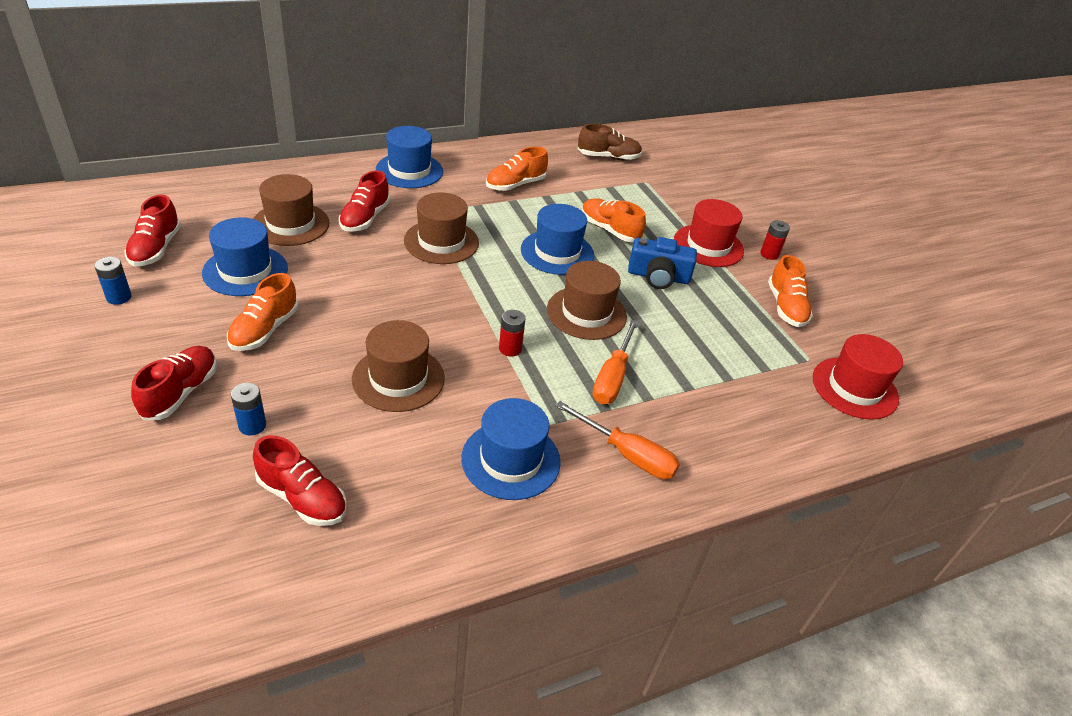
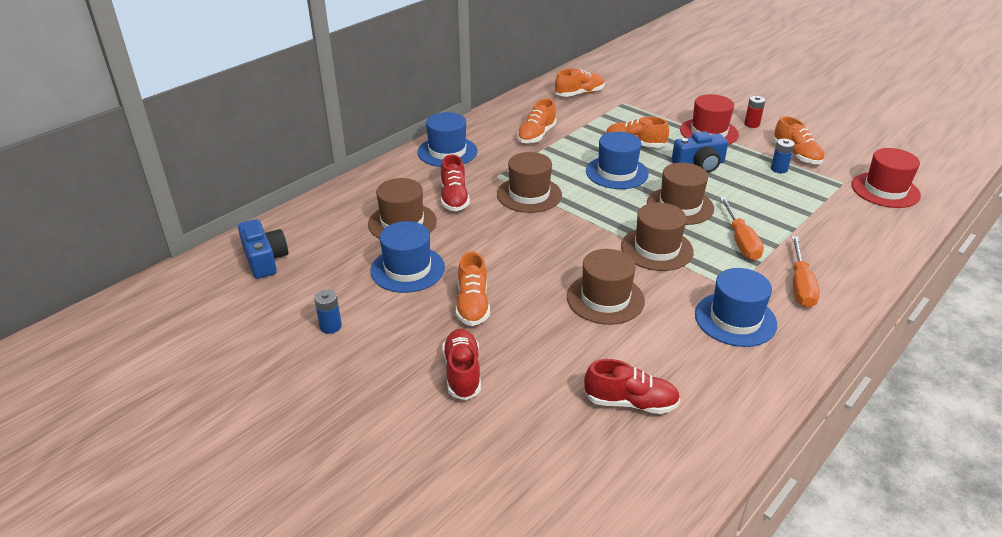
camera: 20 degrees left, 5 degrees down
red shoe [124,195,181,267] -> none
blue battery [231,383,266,435] -> blue battery moved to [771,139,795,173]
red battery [499,310,525,356] -> brown hat [621,203,694,271]
orange screwdriver [555,401,680,479] -> orange screwdriver turned 90 degrees clockwise [792,236,820,308]
brown shoe [578,124,642,160] -> orange shoe [555,68,605,97]
none -> blue camera [238,219,288,279]

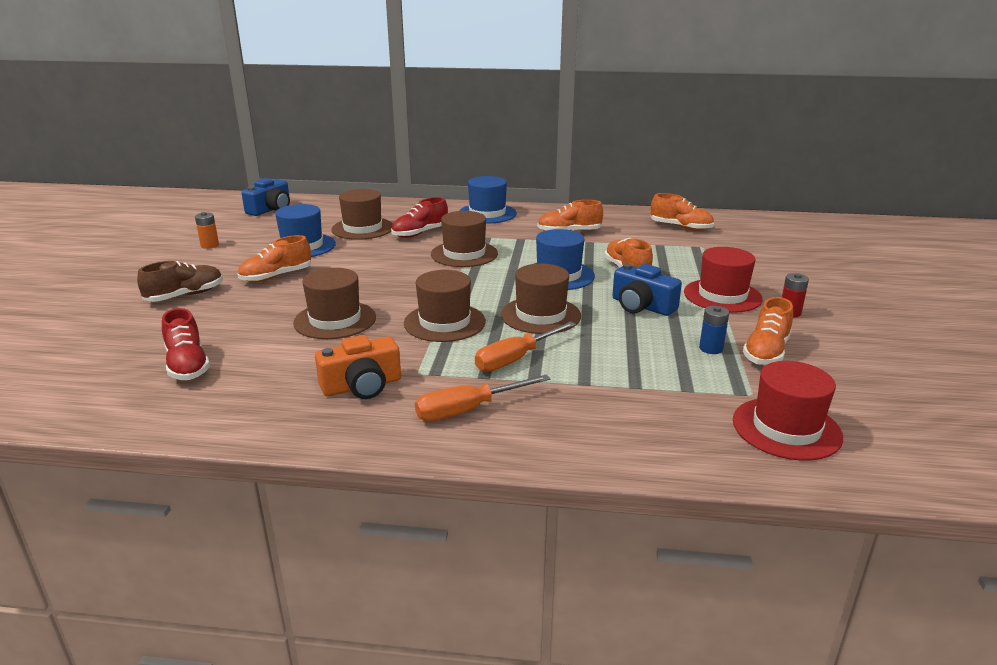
camera: 55 degrees right, 10 degrees down
blue battery [314,290,342,334] -> orange battery [195,212,219,249]
red shoe [442,329,481,400] -> brown shoe [137,261,223,302]
blue hat [695,268,777,347] -> orange camera [315,335,401,399]

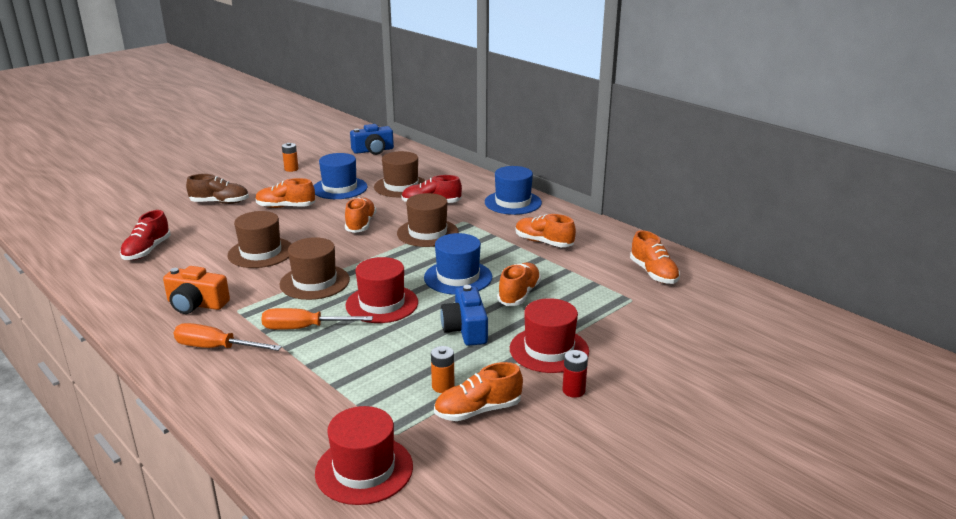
camera: 40 degrees right, 0 degrees up
brown hat [501,264,581,334] -> red hat [345,257,418,323]
blue battery [699,306,729,354] -> orange battery [431,346,455,393]
none -> orange shoe [345,197,376,233]

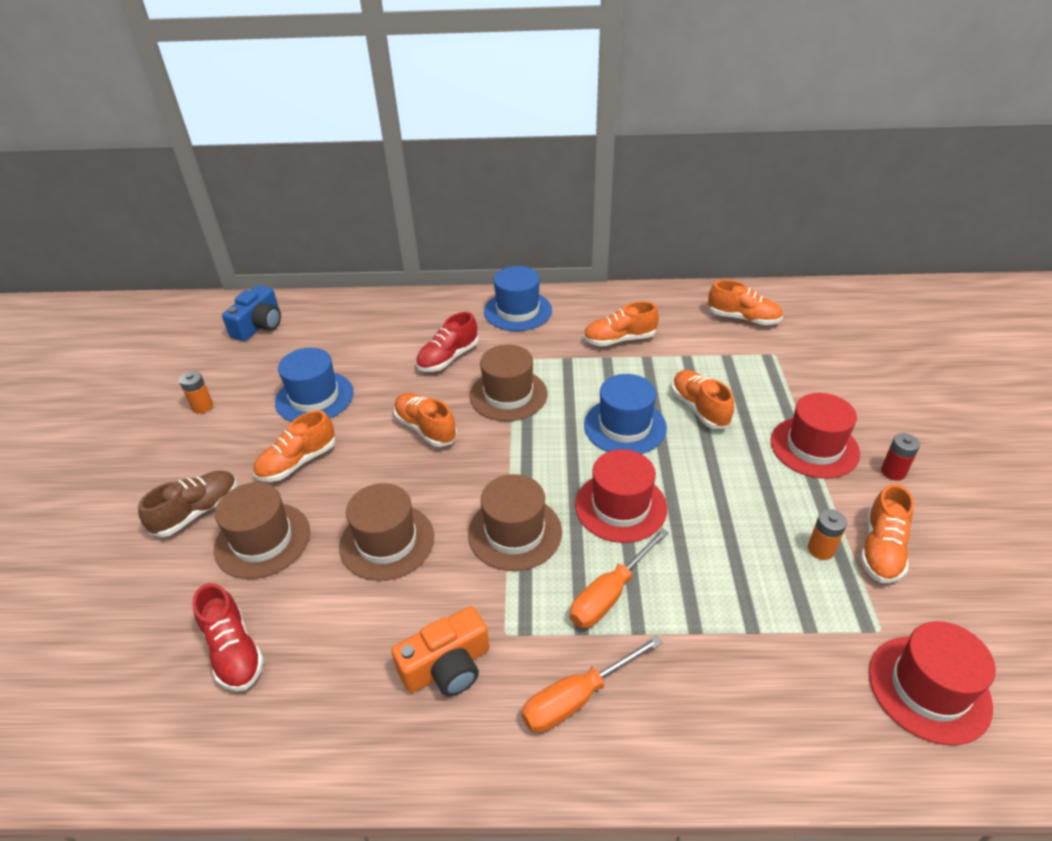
camera: 45 degrees left, 15 degrees up
brown hat [374,151,425,197] -> brown hat moved to [214,482,310,579]
blue camera [440,285,488,346] -> none

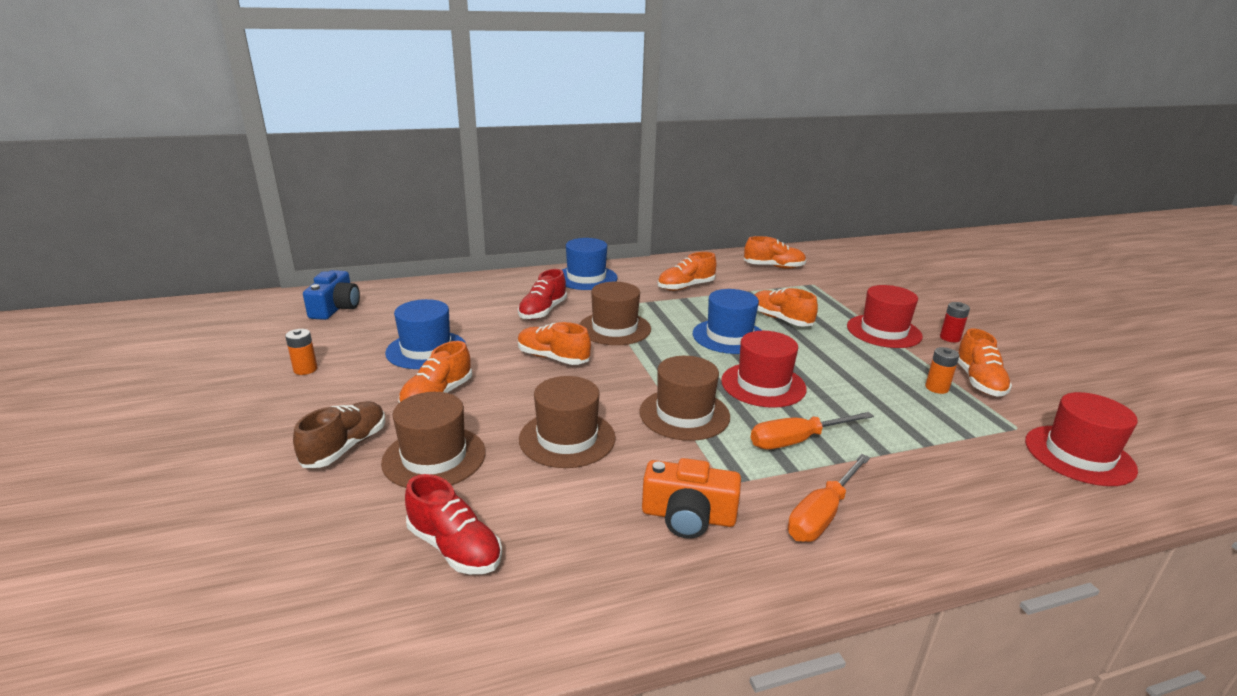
camera: 20 degrees left, 15 degrees down
orange camera [391,606,489,696] -> orange camera turned 60 degrees clockwise [642,458,741,539]
orange screwdriver [570,528,669,628] -> orange screwdriver turned 45 degrees clockwise [751,412,874,449]

